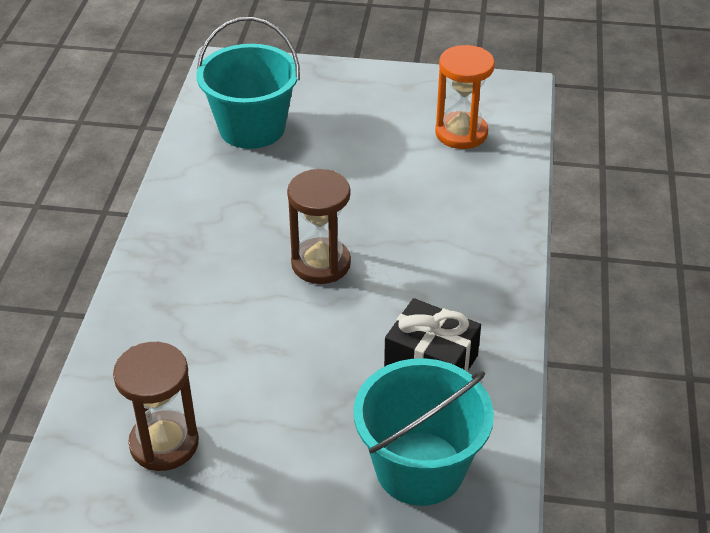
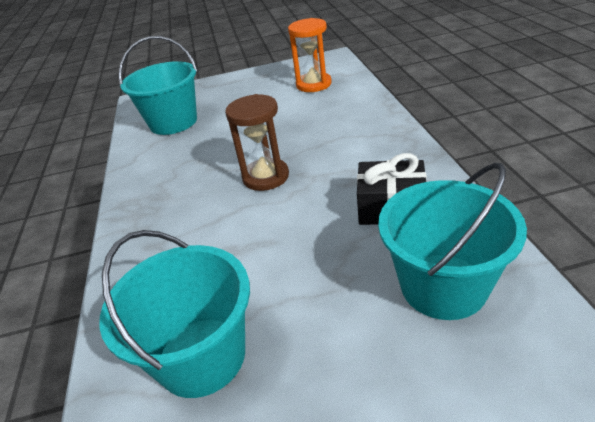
camera: 15 degrees left, 5 degrees down
brown hourglass [113,342,199,471] -> turquoise bucket [99,230,250,398]

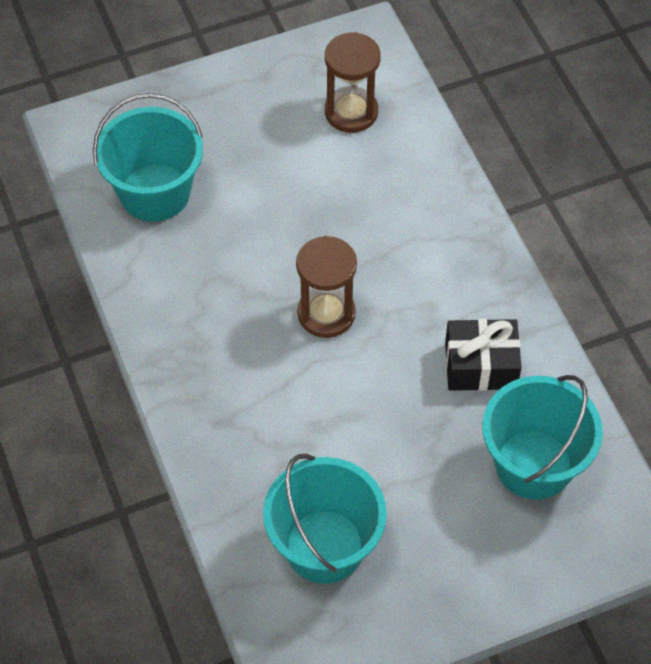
camera: 15 degrees left, 20 degrees up
orange hourglass [288,18,332,92] -> brown hourglass [325,32,381,133]

